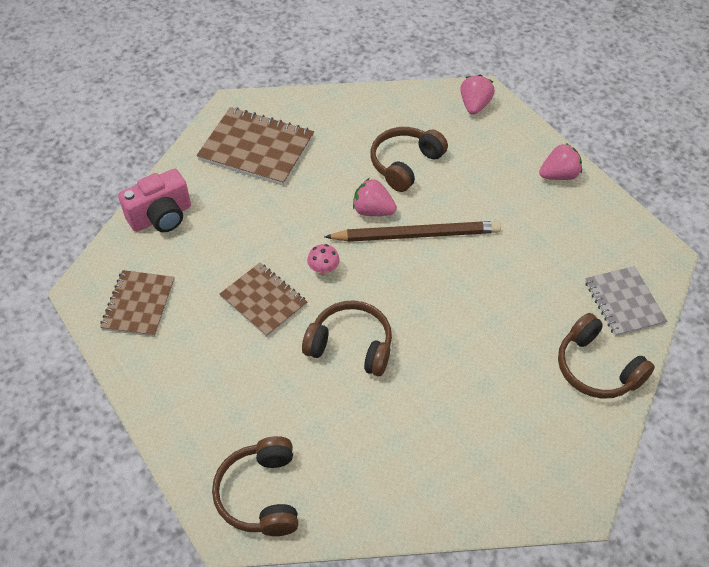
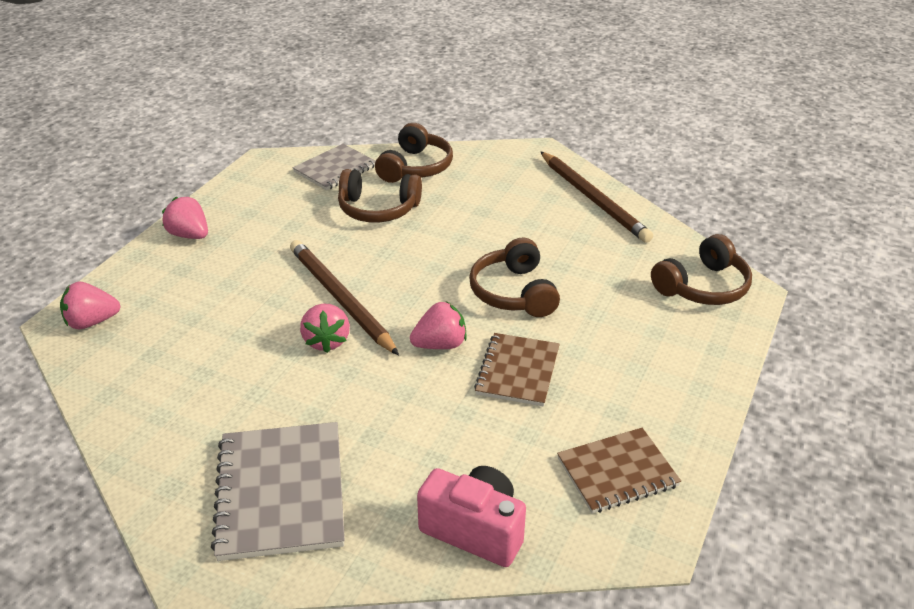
camera: 120 degrees left, 15 degrees down
brown notebook [196,107,314,186] -> grey notebook [211,422,345,561]
pink mushroom [307,244,340,276] -> pink strawberry [410,301,467,349]
brown headphones [370,127,448,192] -> brown headphones moved to [338,169,422,223]
none -> brown pencil [540,151,653,243]

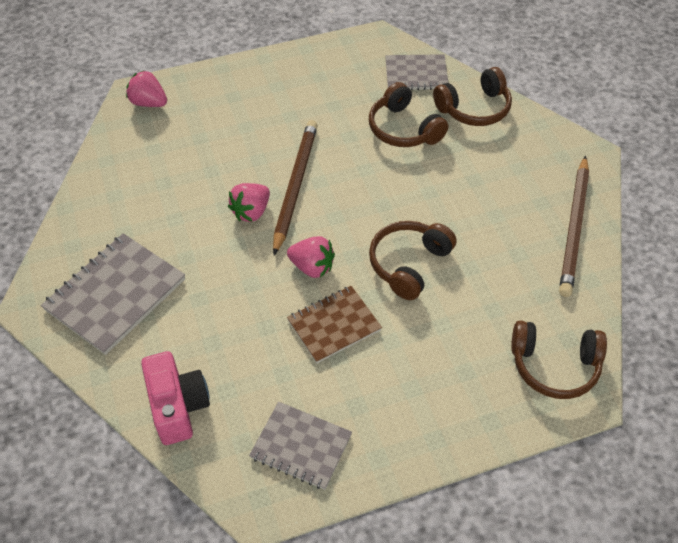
camera: 45 degrees right, 15 degrees up
pink strawberry [162,197,208,239] -> none
brown notebook [557,428,681,513] -> grey notebook [249,402,352,490]

